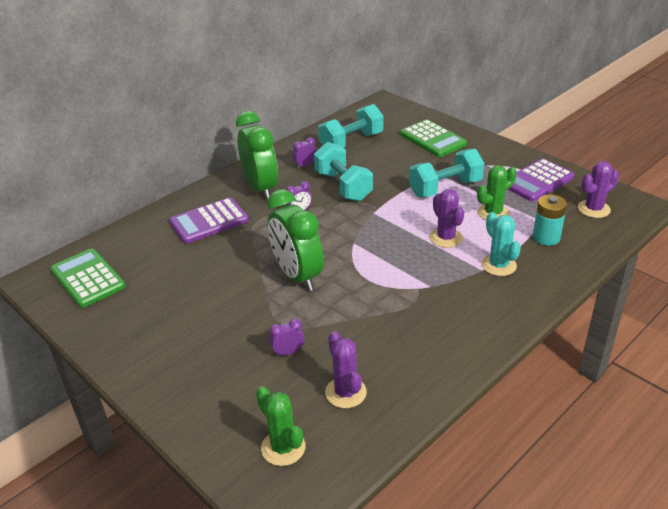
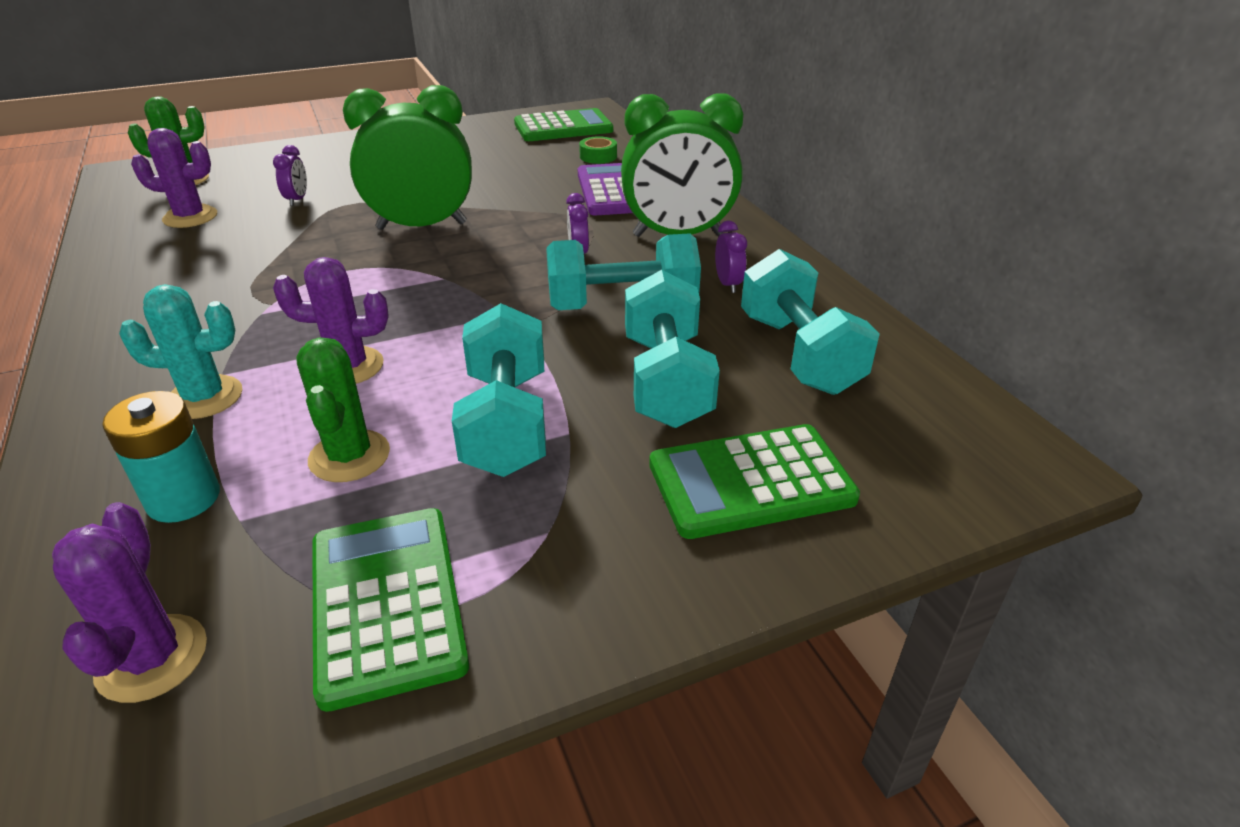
camera: 110 degrees right, 0 degrees up
purple calculator [508,158,575,202] -> green calculator [312,508,469,712]
none -> green tape [579,136,617,164]
none -> turquoise dumbbell [625,270,720,428]

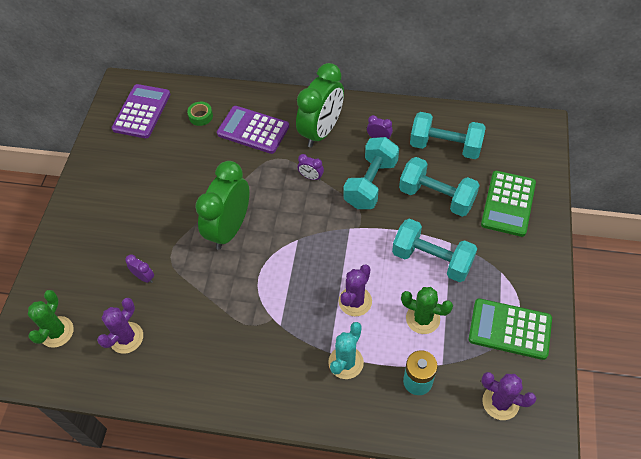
camera: 55 degrees left, 20 degrees up
green calculator [514,108,613,141] -> purple calculator [112,84,171,138]

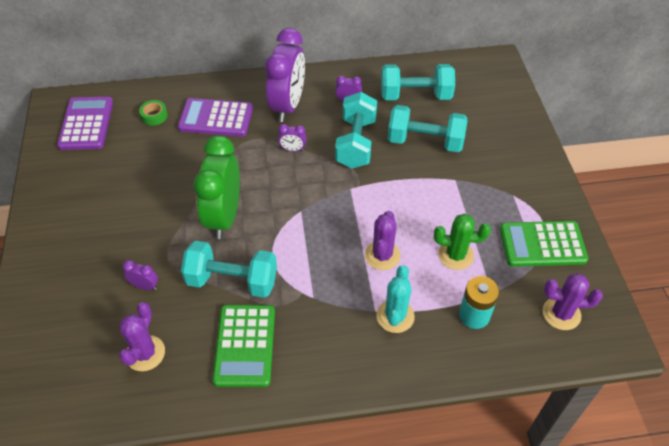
camera: 20 degrees left, 5 degrees down
green cactus [28,290,74,348] -> none
green clock [296,63,344,148] -> purple clock [265,28,305,122]
turquoise dumbbell [392,219,477,282] -> turquoise dumbbell moved to [181,241,277,298]
green calculator [481,171,536,237] -> green calculator moved to [212,305,275,387]

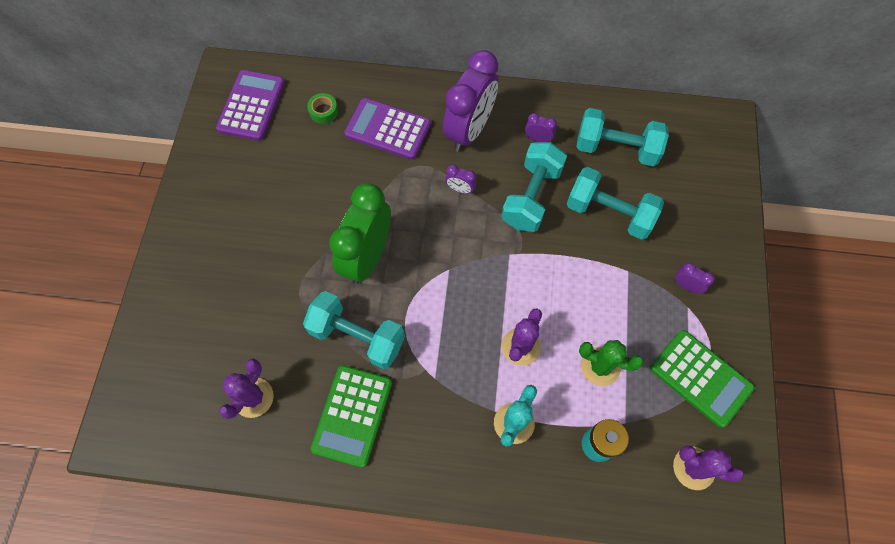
camera: 15 degrees right, 15 degrees up
purple clock [123,260,158,290] -> purple clock moved to [675,263,714,293]
green calculator [500,221,588,267] -> green calculator turned 150 degrees counterclockwise [650,330,754,428]

